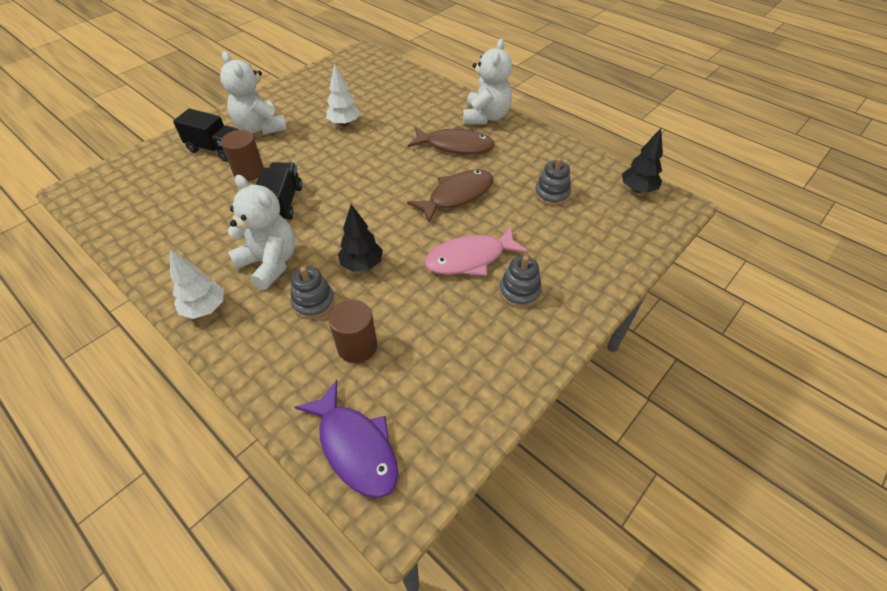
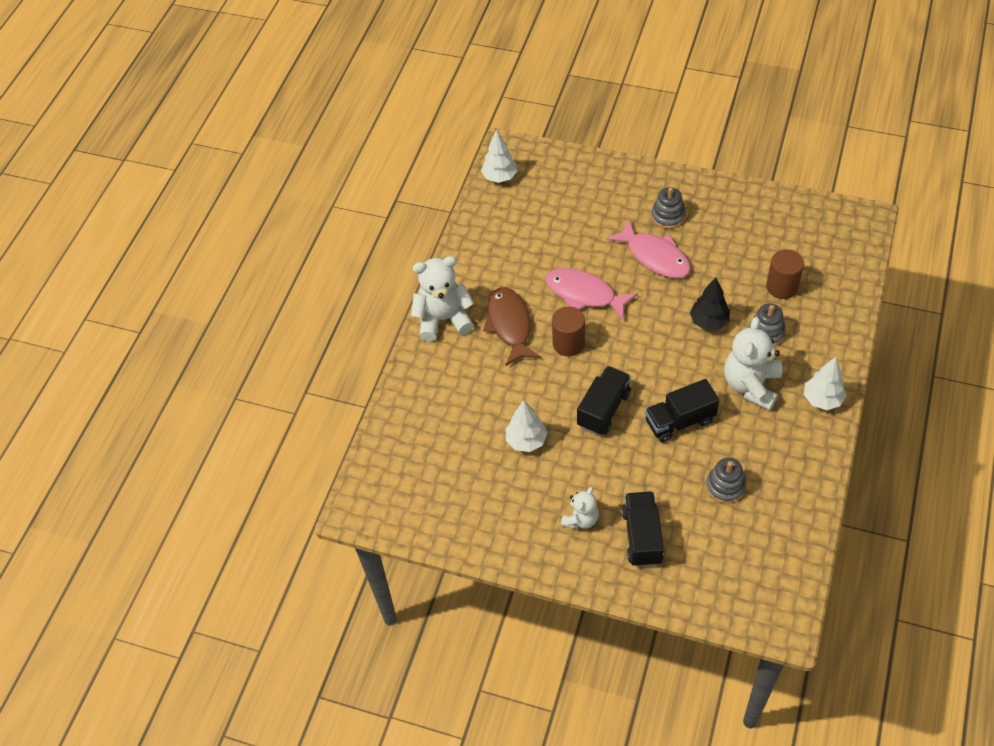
camera: 110 degrees left, 5 degrees up
white teddy bear [220,52,287,135] -> white teddy bear [561,487,599,529], size x0.57
brown cylinder [221,130,264,181] -> brown cylinder moved to [552,306,585,356]
purple fish [294,380,399,498] -> none
brown fish [407,169,493,223] -> pink fish [545,268,637,320]
grey stacking toy [535,158,571,206] -> grey stacking toy moved to [706,458,746,504]
black tree [622,128,663,193] -> white tree [481,130,517,183]
none -> black truck [577,366,631,435]

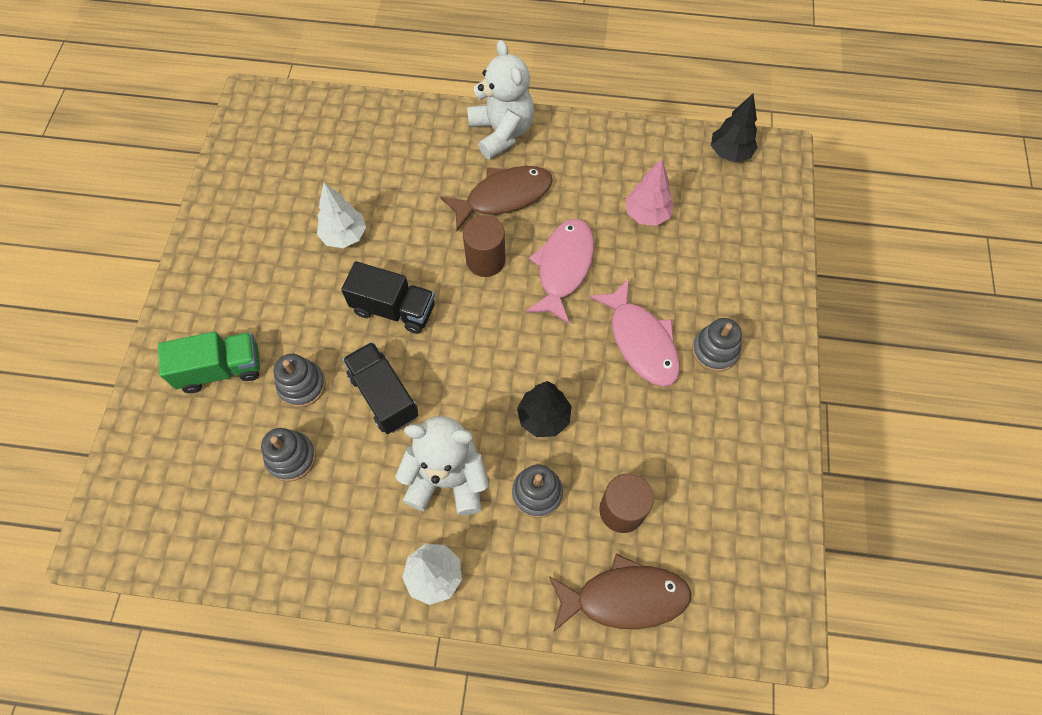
camera: 75 degrees right, 10 degrees up
white tree [481,130,517,183] -> black tree [711,94,758,163]
white teddy bear [561,487,599,529] -> none
pink fish [607,220,691,278] -> pink fish turned 60 degrees counterclockwise [589,278,680,387]
black truck [622,491,664,567] -> green truck [158,332,260,393]
none -> grey stacking toy [274,354,326,407]
none -> brown fish [549,554,691,632]
none -> pink tree [626,159,674,226]

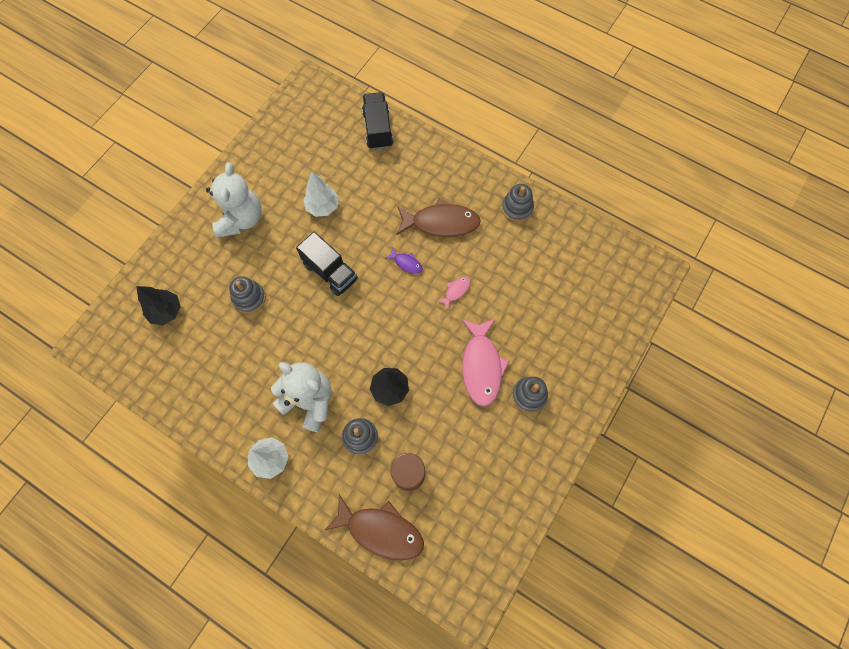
camera: 25 degrees right, 5 degrees up
green truck [158,332,260,393] -> none
grey stacking toy [261,428,316,482] -> grey stacking toy moved to [502,184,534,222]
black truck [343,342,418,434] -> black truck moved to [362,92,394,150]
brown cylinder [463,215,506,277] -> purple fish [385,248,423,274]
white teddy bear [467,40,534,160] -> white teddy bear moved to [206,163,261,238]
pink fish [526,219,594,325] -> pink fish [437,277,471,309], size x0.46
pink tree [626,159,674,226] -> none
black tree [711,94,758,163] -> black tree moved to [136,286,181,325]

